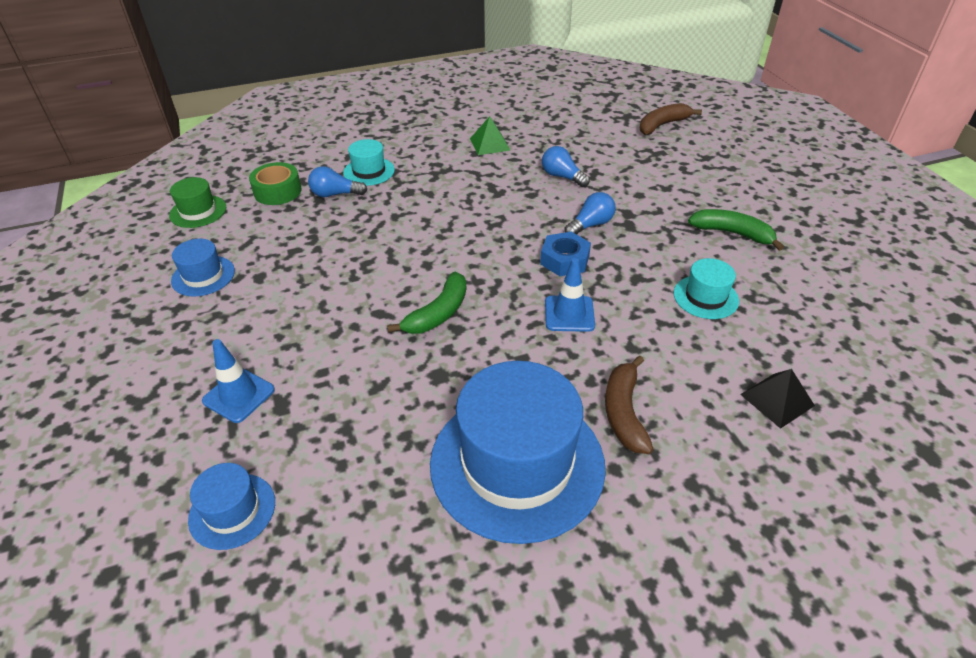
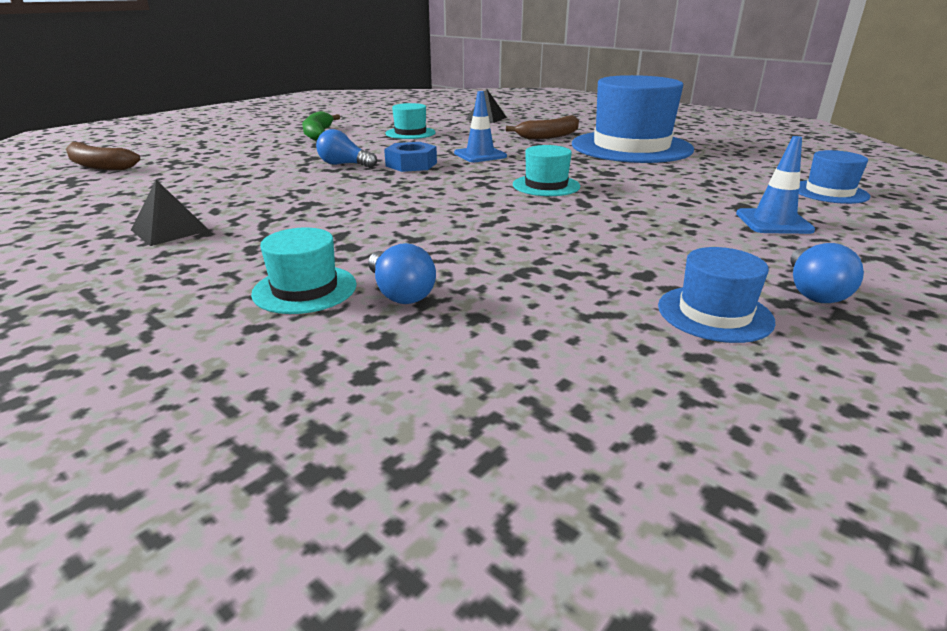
camera: 120 degrees left, 15 degrees down
green hat [169,177,226,228] -> none
green tape [249,162,302,205] -> none
green banana [387,272,467,334] -> turquoise hat [513,145,580,196]
green pyramid [470,116,511,155] -> black pyramid [131,180,210,246]
blue light bulb [542,146,590,187] -> blue light bulb moved to [791,243,864,303]

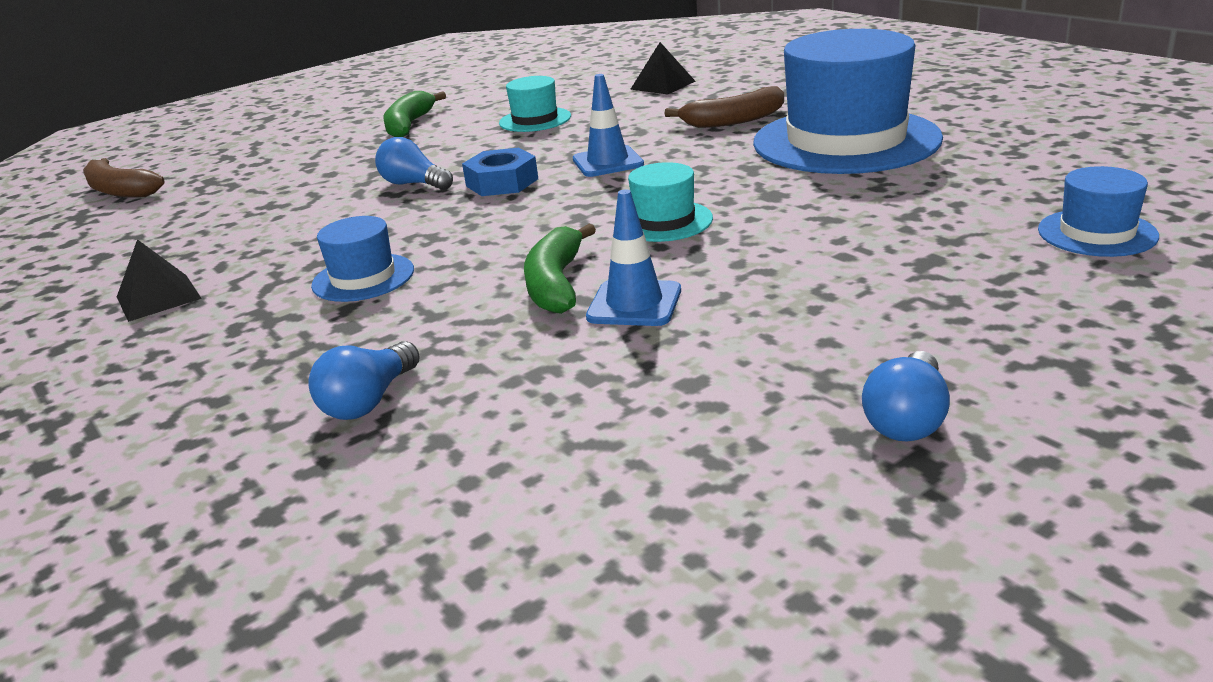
camera: 15 degrees right, 0 degrees up
turquoise hat [251,227,357,314] -> none
blue light bulb [368,243,436,304] -> blue light bulb turned 45 degrees clockwise [308,341,420,420]
blue hat [658,247,775,343] -> blue hat moved to [311,216,414,302]
blue traffic cone [736,136,815,234] -> blue traffic cone moved to [586,189,681,326]
none -> green banana [524,224,596,314]

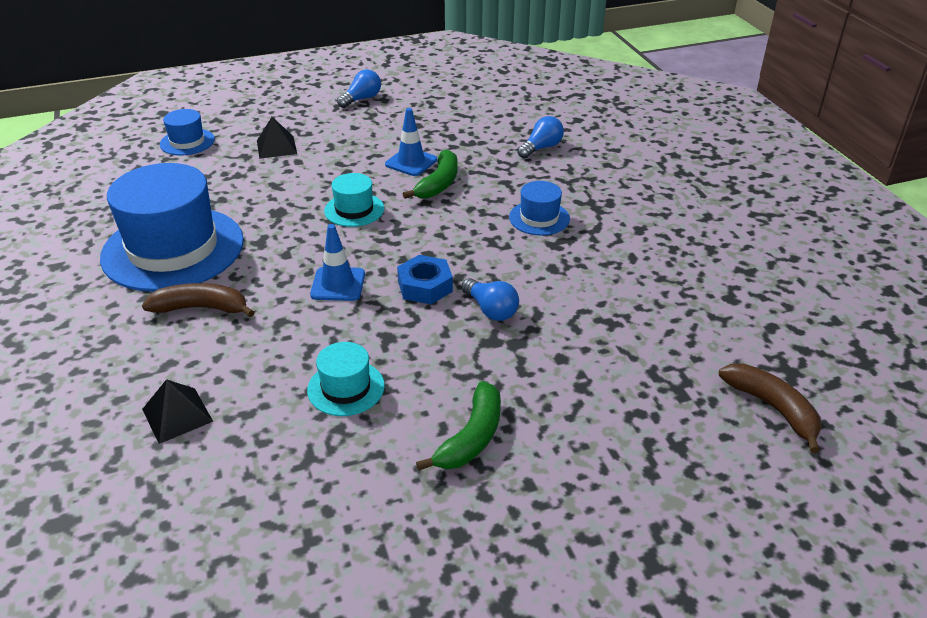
camera: 165 degrees left, 10 degrees up
black pyramid [117,239,202,322] -> black pyramid moved to [257,117,297,159]

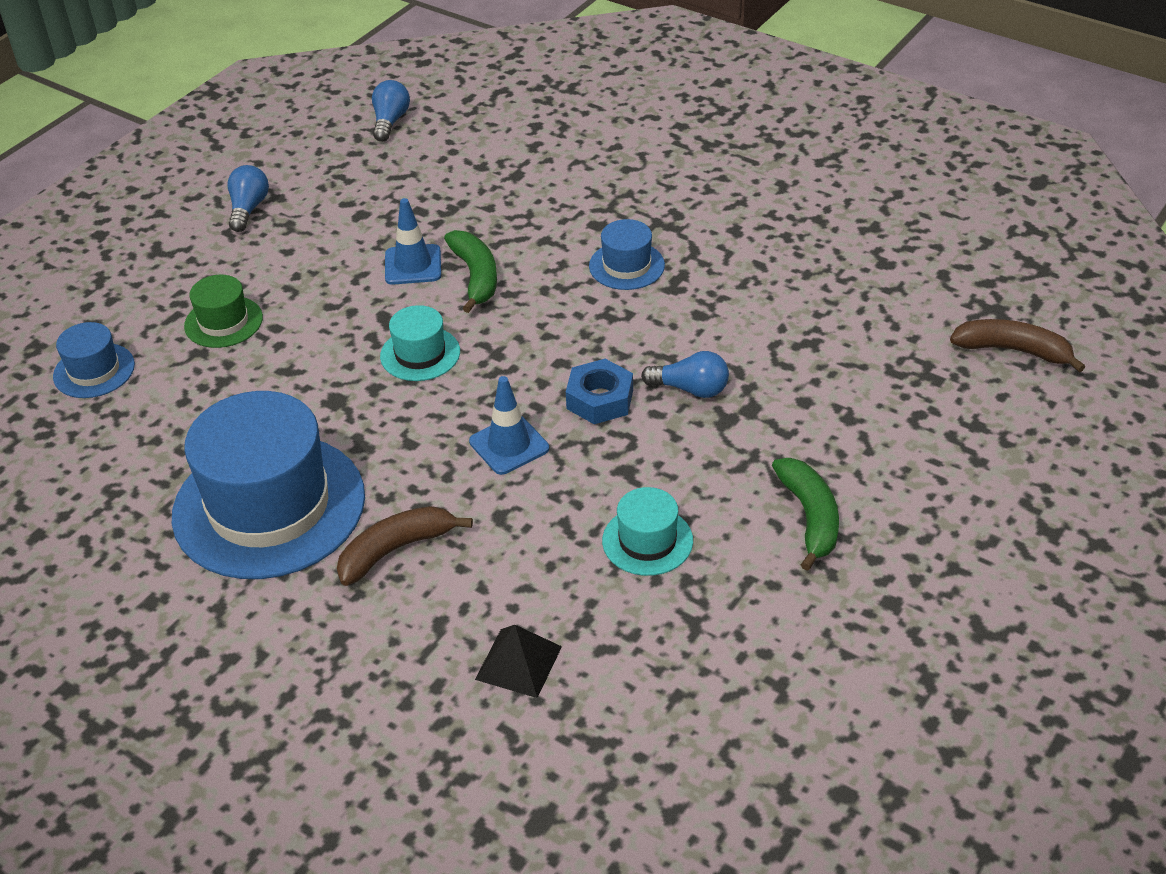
camera: 35 degrees left, 5 degrees up
black pyramid [257,117,297,159] -> green hat [184,275,263,348]
blue light bulb [518,116,564,158] -> blue light bulb moved to [372,80,410,142]

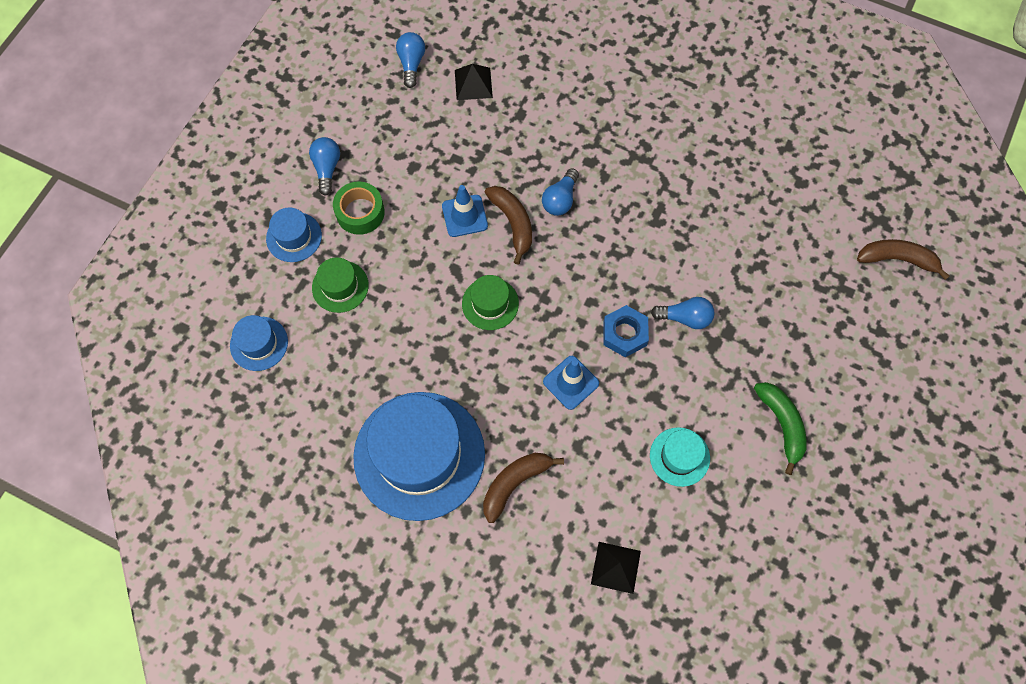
camera: 10 degrees left, 25 degrees up
turquoise hat [380,305,460,381] -> green hat [462,275,519,330]
green banana [444,230,497,313] -> brown banana [484,186,532,265]
blue hat [589,219,665,290] -> blue hat moved to [266,207,322,262]
none -> green tape [333,182,385,235]
none -> black pyramid [455,64,493,100]
none -> blue light bulb [542,168,579,216]

